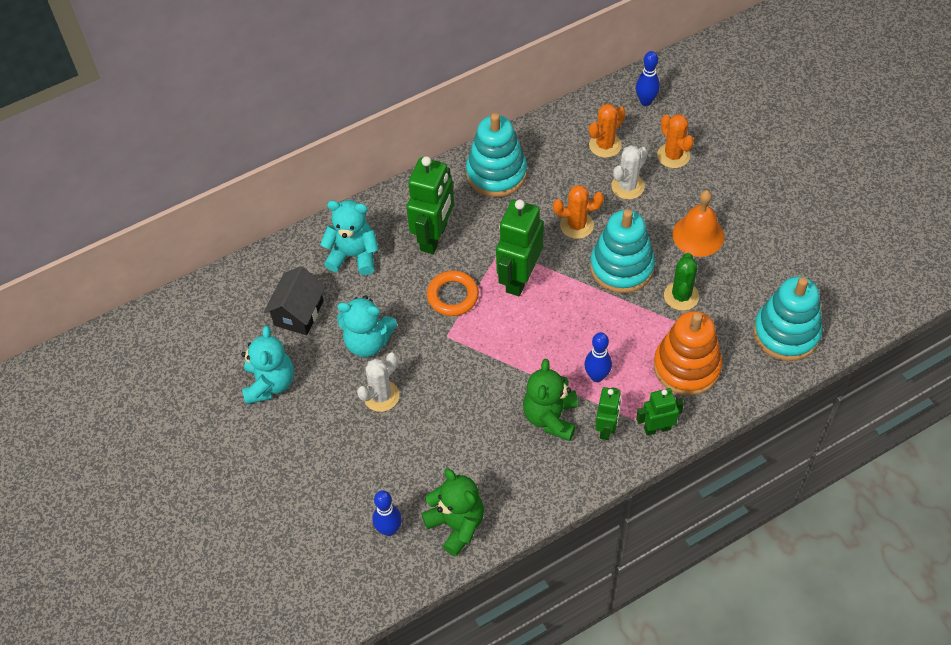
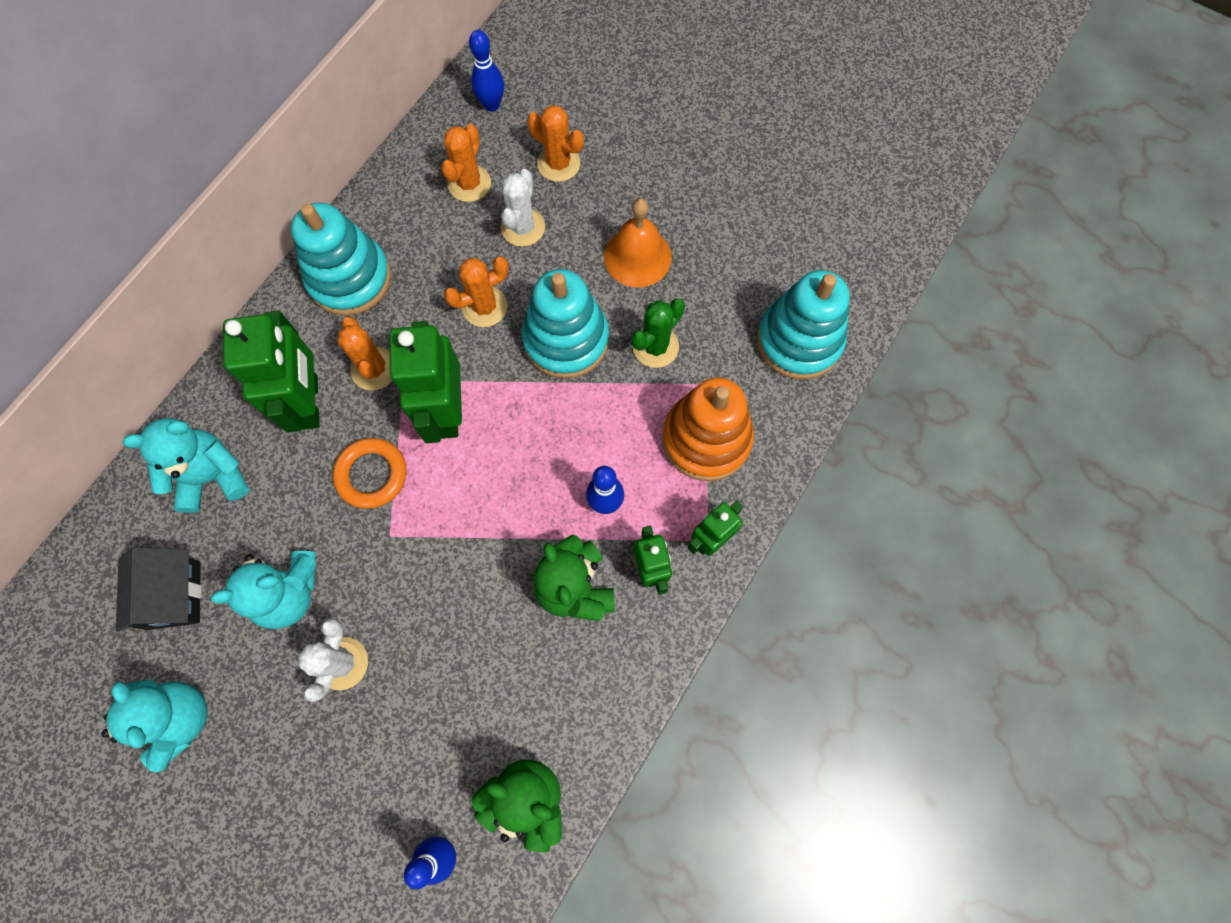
camera: 30 degrees left, 15 degrees up
green cactus [664,253,699,311] -> green cactus turned 60 degrees clockwise [631,298,685,368]
none -> orange cactus [338,317,393,390]

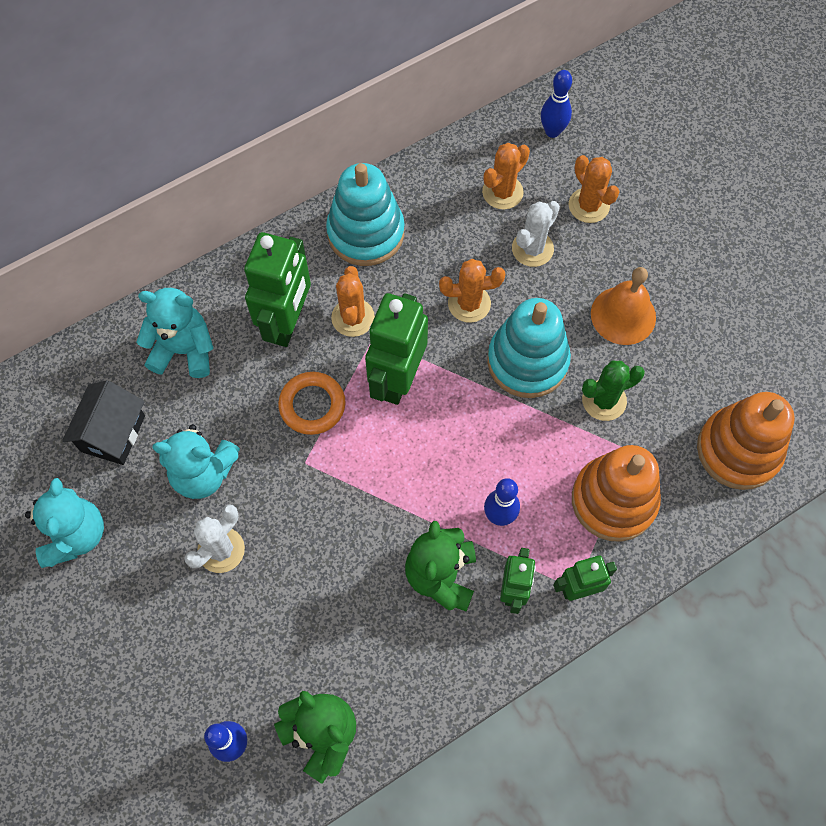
camera: 25 degrees right, 5 degrees down
turquoise stacking toy [757,270,850,379] -> orange stacking toy [697,392,795,490]

